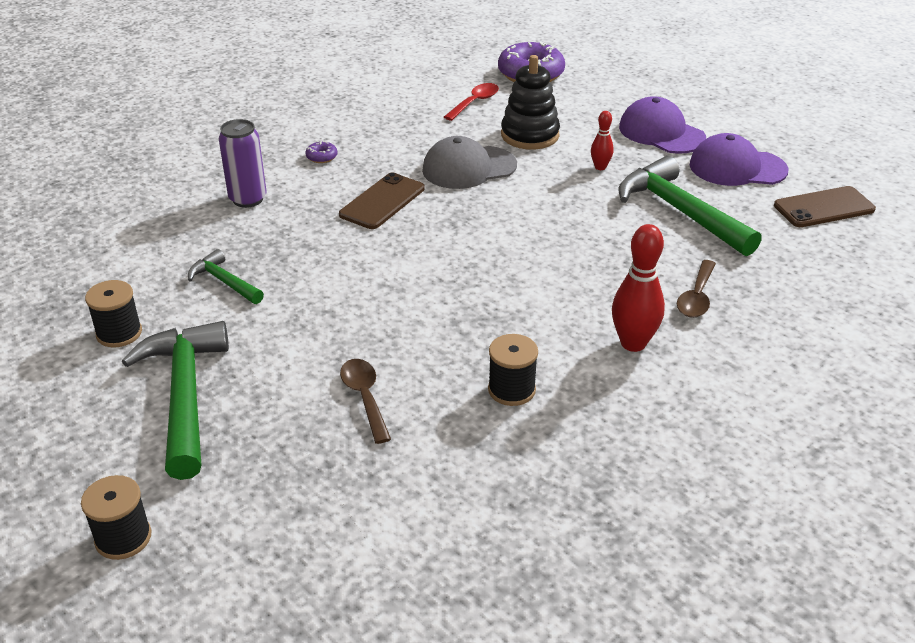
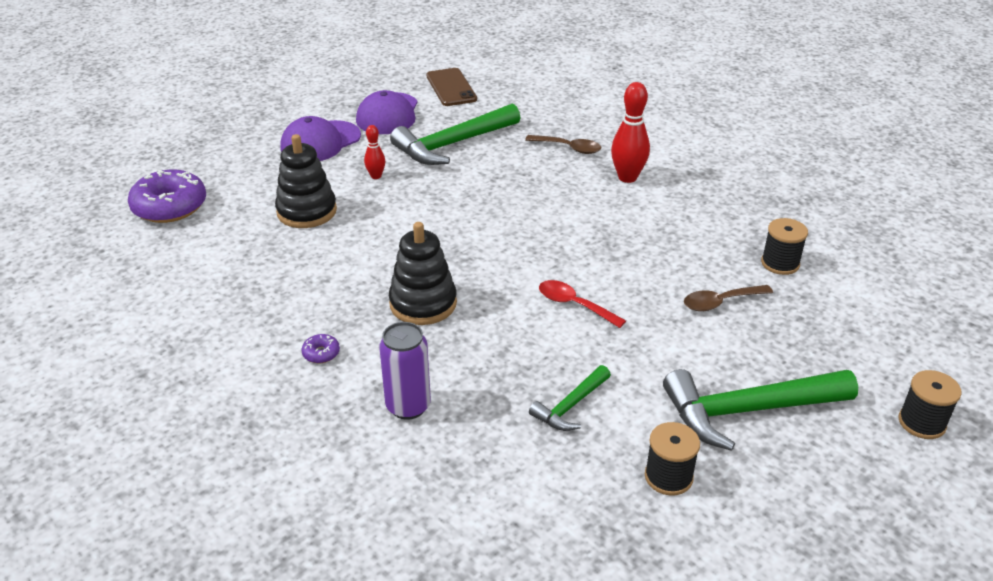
camera: 90 degrees left, 0 degrees up
brown phone [339,173,425,229] -> black stacking toy [389,222,457,325]
grey cap [422,136,517,189] -> none
red spoon [444,83,499,121] -> red spoon moved to [539,280,626,328]
black spool [488,334,538,406] -> black spool moved to [761,218,808,275]

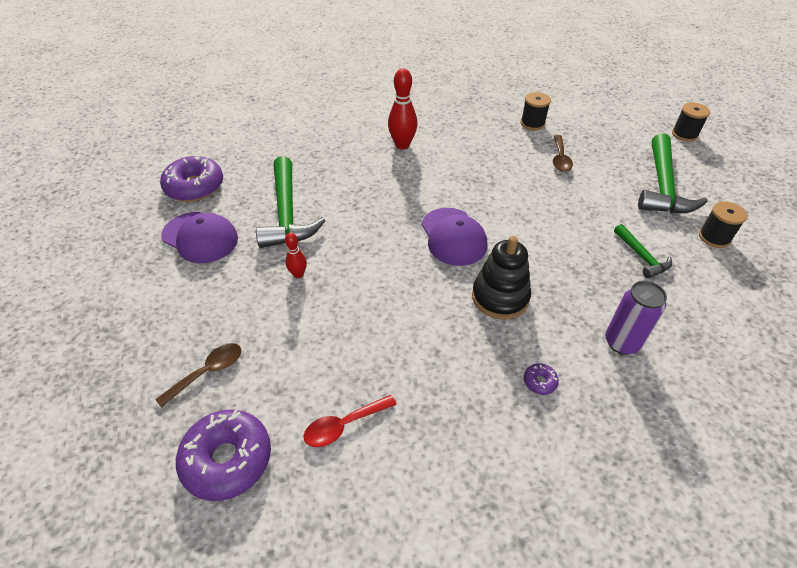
camera: 65 degrees left, 10 degrees up
black stacking toy [275,134,337,228] -> none
purple cap [280,116,361,161] -> purple cap moved to [421,208,487,266]
brown phone [426,68,477,106] -> purple donut [160,156,223,202]
brown spoon [525,135,601,154] -> brown spoon moved to [155,343,241,408]
red spoon [539,280,626,328] -> red spoon moved to [303,395,397,447]

